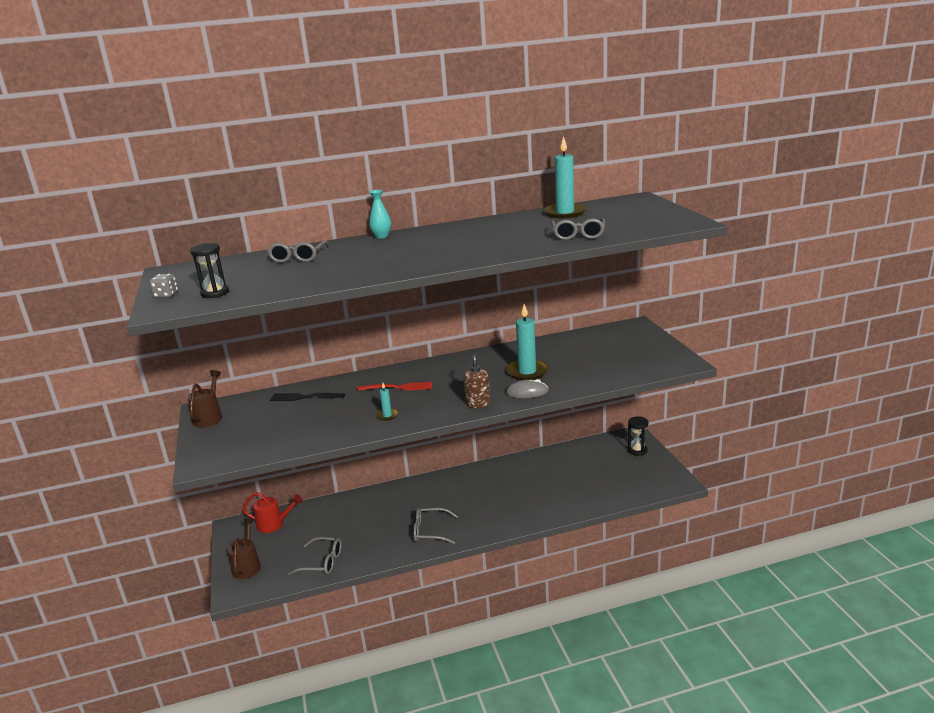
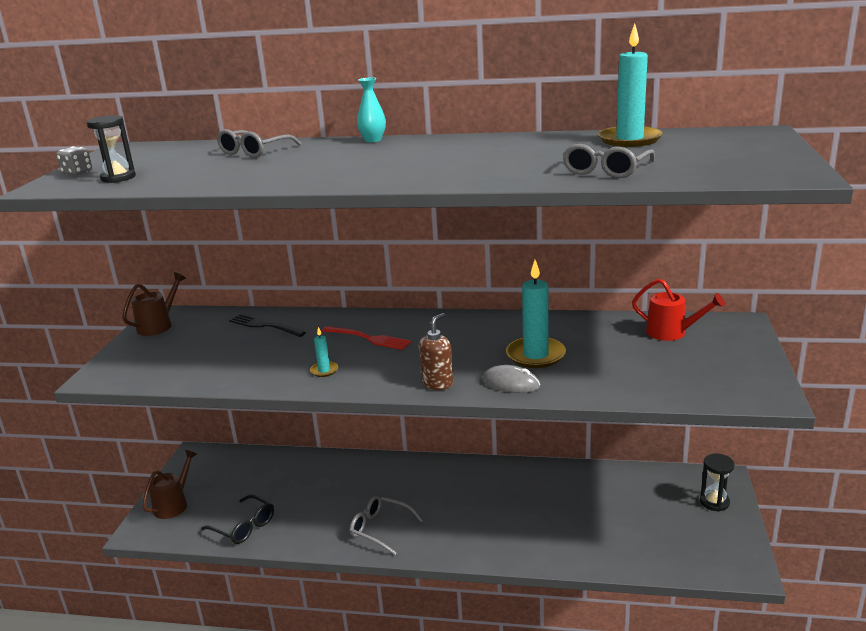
camera: 25 degrees right, 0 degrees up
red watering can [242,492,302,533] -> red watering can moved to [632,279,725,341]
grey glasses [288,537,342,575] -> black glasses [201,495,274,544]

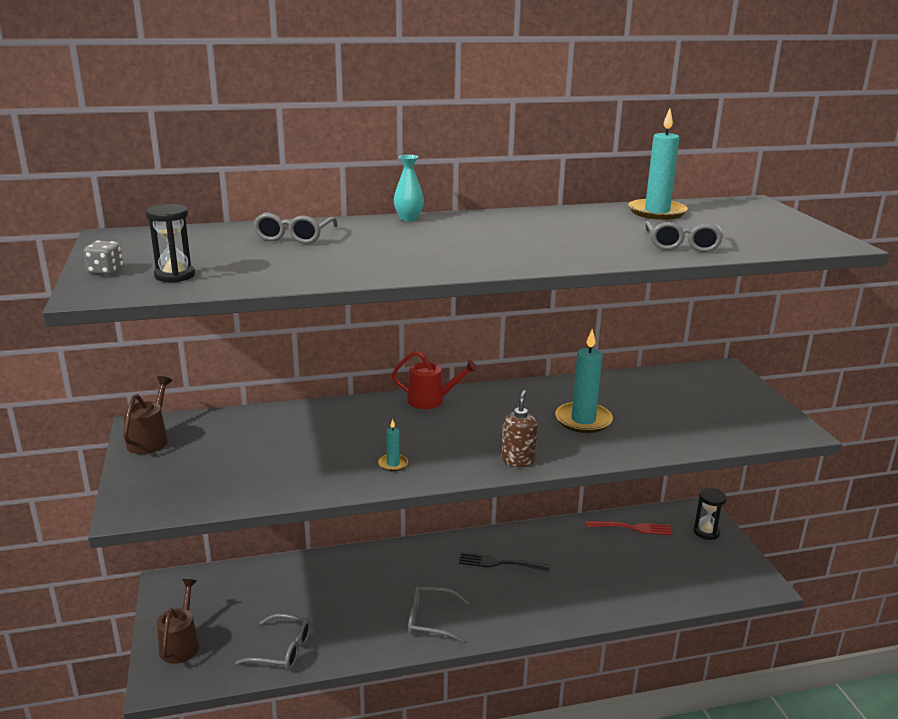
camera: 25 degrees left, 0 degrees up
black glasses [201,495,274,544] -> grey glasses [235,613,311,670]
black fork [229,314,306,337] -> black fork moved to [459,552,550,572]
red fork [322,326,411,350] -> red fork moved to [586,521,672,535]
grey mouse [482,365,540,393] -> none
red watering can [632,279,725,341] -> red watering can moved to [392,351,478,409]

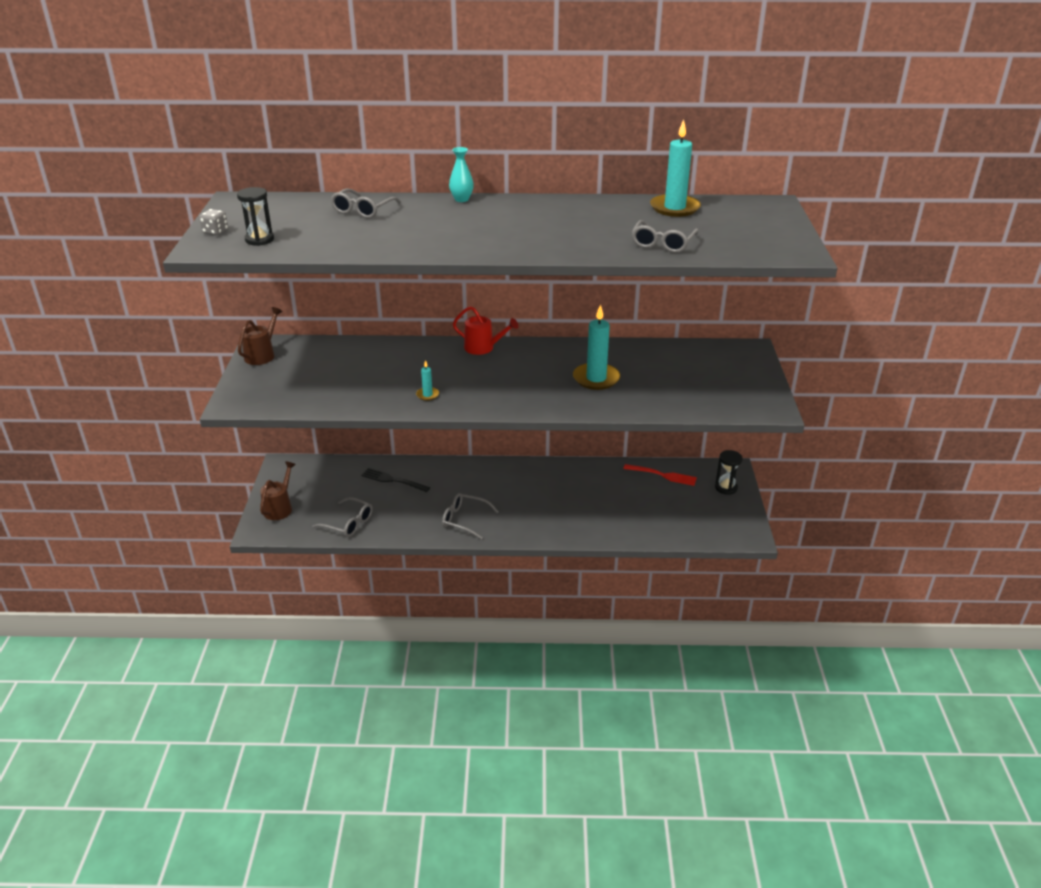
camera: 15 degrees right, 10 degrees up
black fork [459,552,550,572] -> black fork moved to [361,468,430,492]
brown soap dispenser [501,390,537,467] -> none

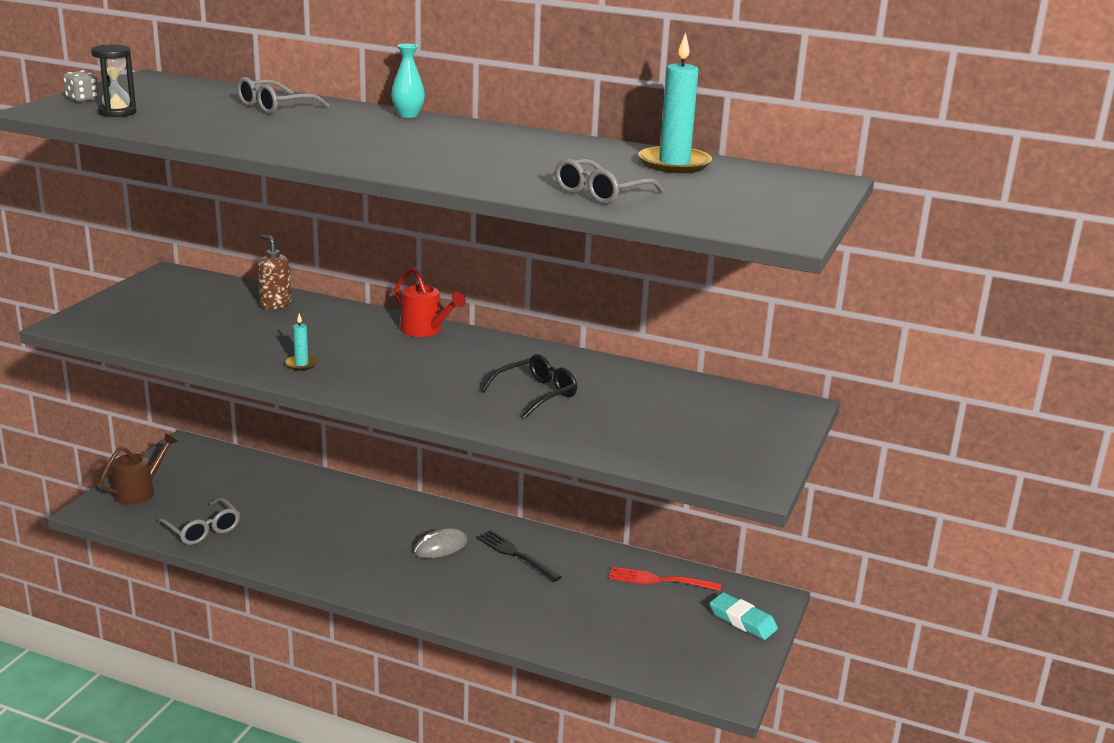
camera: 20 degrees right, 10 degrees down
brown watering can [238,307,283,365] -> none
black fork [361,468,430,492] -> black fork moved to [476,530,561,582]
grey glasses [442,493,499,540] -> none
turquoise candle [573,304,620,390] -> black glasses [481,354,577,418]
red fork [623,464,697,486] -> red fork turned 150 degrees clockwise [609,567,721,591]
black hourglass [715,450,743,495] -> turquoise eraser [709,592,778,640]
none -> brown soap dispenser [258,234,291,309]
none -> grey mouse [413,528,468,558]

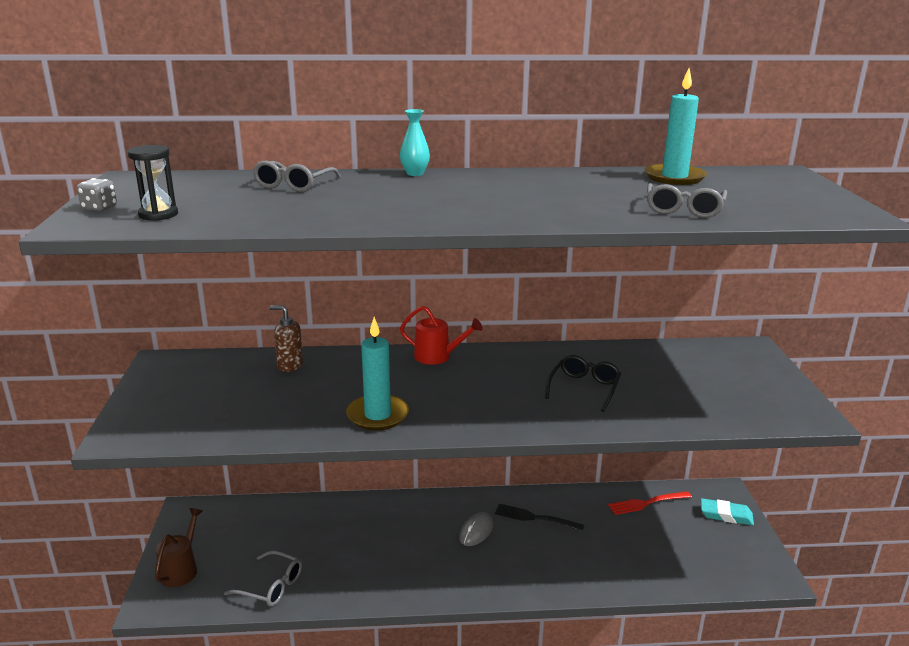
camera: 25 degrees left, 0 degrees up
turquoise candle [285,313,318,371] -> turquoise candle [346,317,409,431], size x2.10

